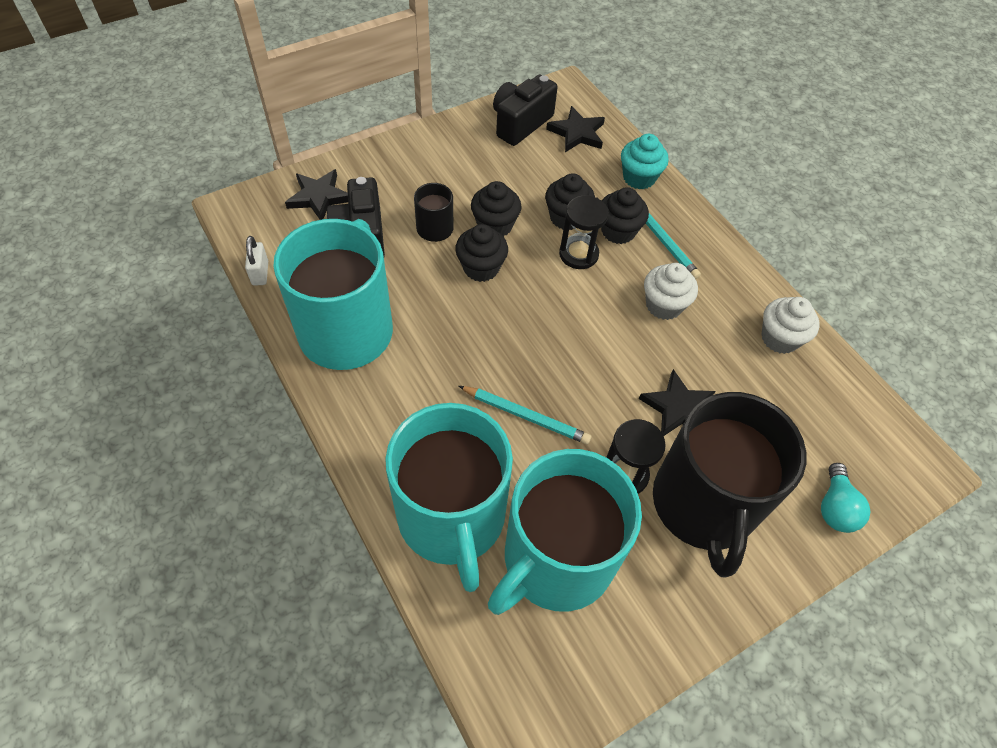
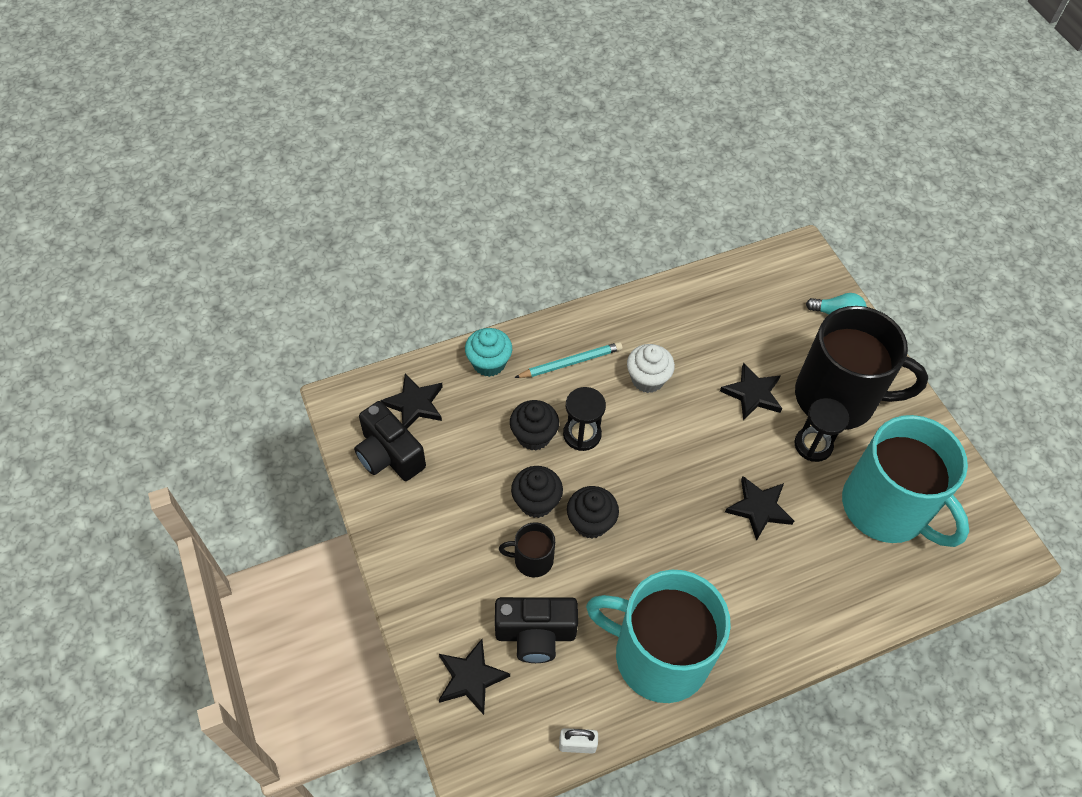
camera: 80 degrees left, 0 degrees up
turquoise mug [385,403,513,592] -> none
turquoise pencil [459,386,591,444] -> black star [725,476,794,541]
black cupcake [601,187,649,244] -> none
white cupcake [761,297,820,354] -> none

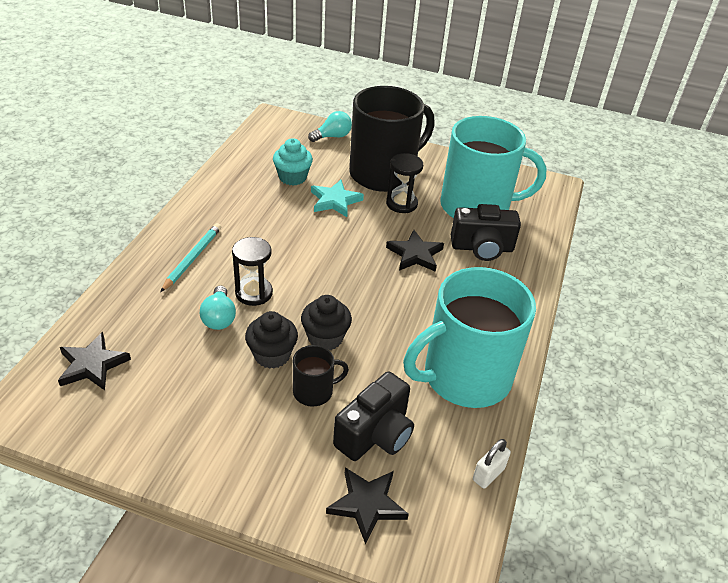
camera: 50 degrees left, 15 degrees down
black camera [354,401,426,481] -> black camera moved to [451,204,521,261]
turquoise cupcake [465,328,512,377] -> turquoise cupcake moved to [273,138,313,186]
black mug [499,522,555,578] -> black mug turned 150 degrees counterclockwise [293,345,349,407]
black cupcake [510,400,559,451] -> turquoise light bulb [200,286,236,330]
white cupcake [627,344,675,393] -> none
black star [720,363,782,420] -> turquoise star [311,180,364,217]

